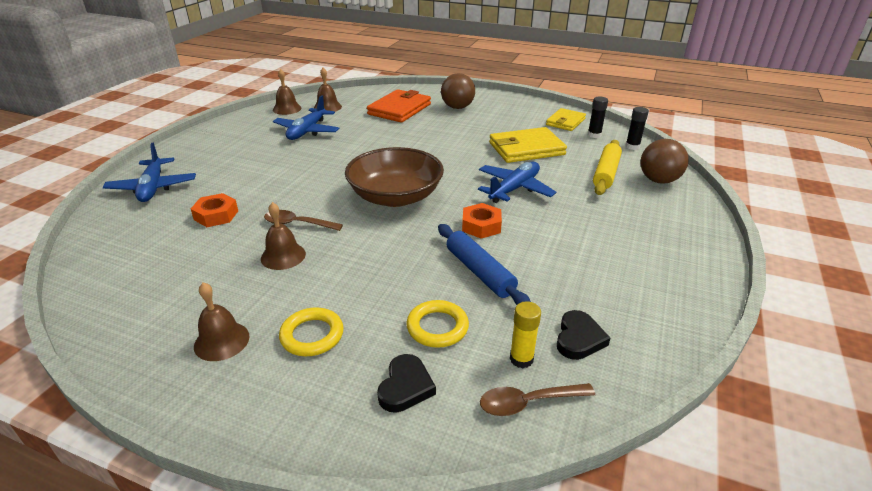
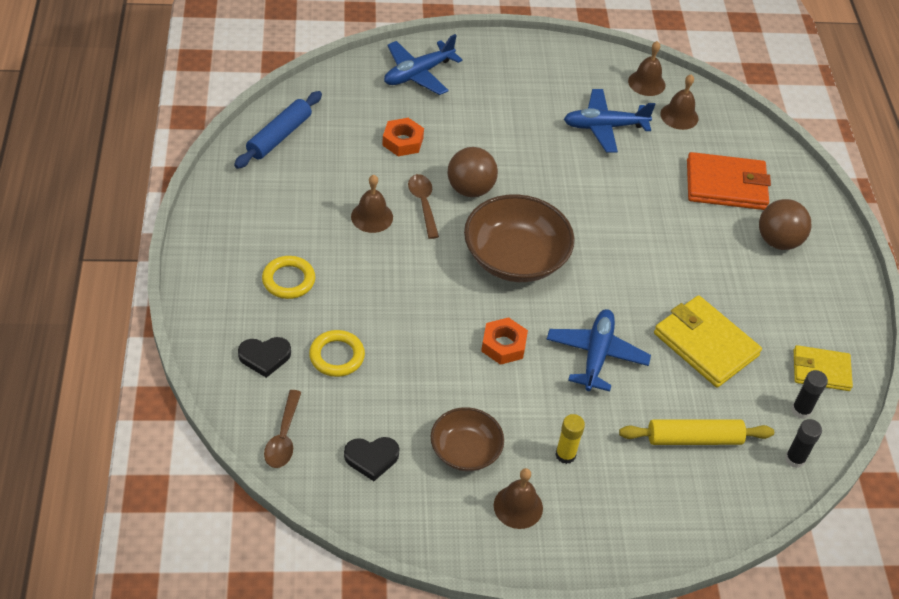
camera: 60 degrees right, 15 degrees up
brown bell [194,282,250,361] -> brown bell moved to [494,468,543,529]
blue rolling pin [438,224,531,305] -> blue rolling pin moved to [234,91,322,169]
blue plane [478,162,556,203] -> blue plane turned 90 degrees counterclockwise [546,309,651,392]
brown spoon [480,383,595,416] -> brown spoon turned 135 degrees counterclockwise [264,390,302,468]
yellow glue stick [510,301,541,368] -> yellow glue stick moved to [555,414,585,464]
brown ball [640,139,689,184] -> brown ball moved to [448,147,498,197]
none -> brown bowl [431,407,504,471]

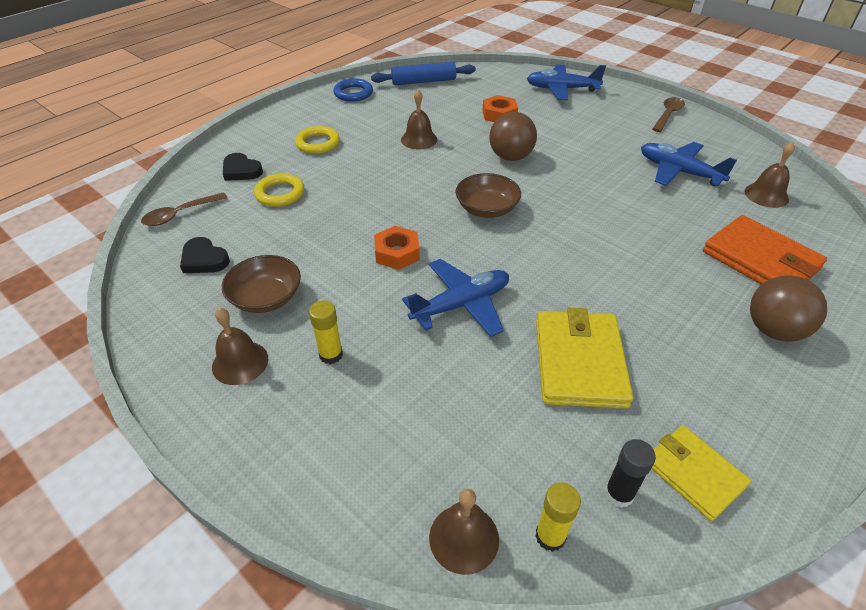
camera: 50 degrees right, 5 degrees down
brown spoon [408,174,439,239] -> brown spoon moved to [652,97,685,132]
brown bowl [464,194,575,282] -> brown bowl [455,173,521,218], size x0.60
yellow rolling pin [619,419,774,445] -> none
brown bell [628,41,665,96] -> brown bell moved to [429,489,499,575]
black glue stick [785,419,822,468] -> yellow glue stick [535,483,581,552]
none -> blue ring [333,78,373,102]

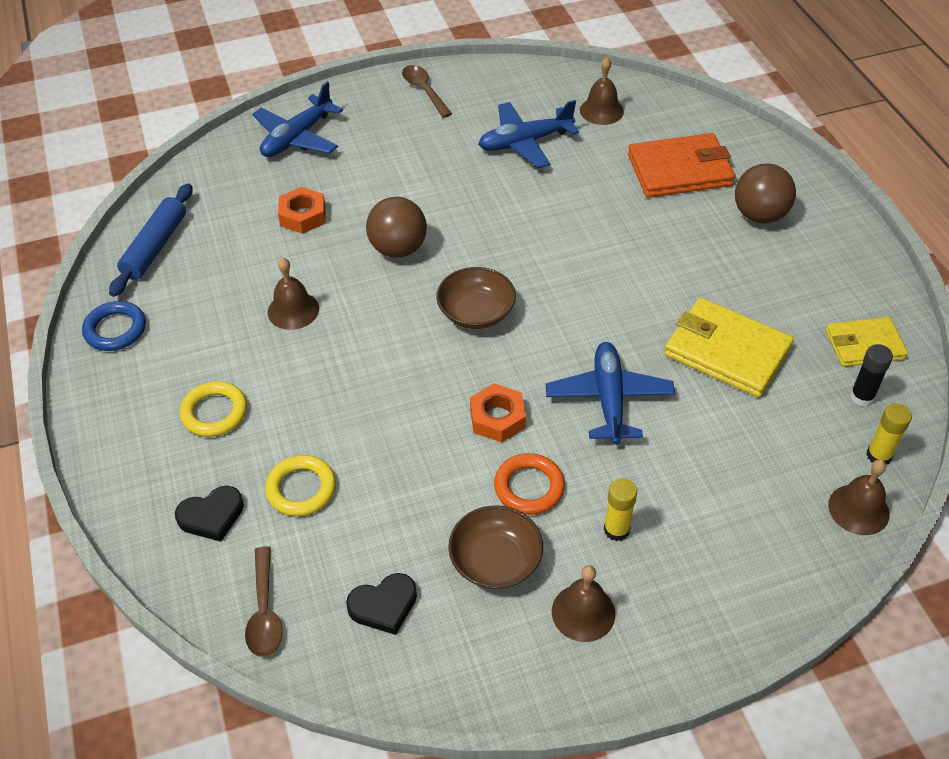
camera: 60 degrees left, 5 degrees up
none -> orange ring [494,453,565,515]

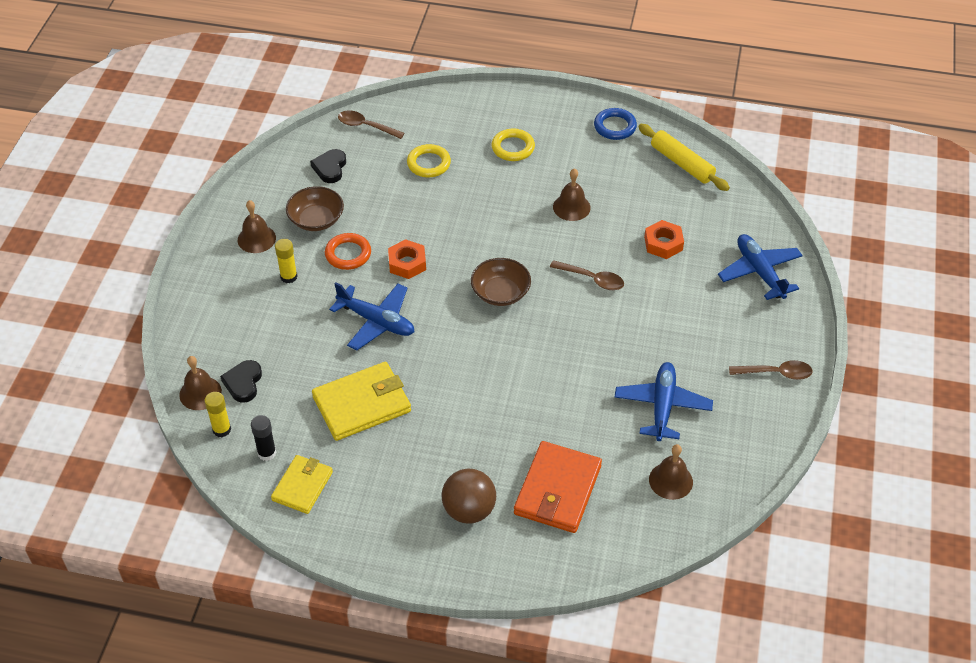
camera: 120 degrees right, 0 degrees up
blue rolling pin [109,183,193,297] -> yellow rolling pin [638,124,730,191]
black heart [175,486,244,542] -> black heart moved to [220,360,262,403]
brown ball [366,197,427,258] -> brown spoon [550,260,624,290]

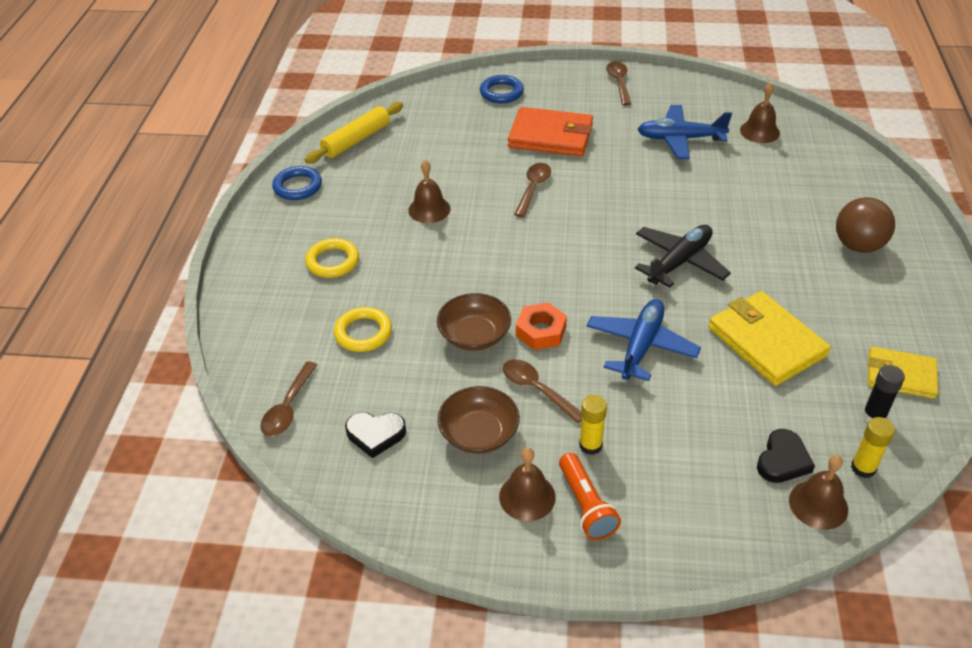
camera: 95 degrees left, 5 degrees down
black heart [220,360,262,403] -> black heart turned 60 degrees counterclockwise [757,429,815,483]
orange ring [325,233,371,270] -> brown spoon [503,359,582,423]
brown bowl [471,258,531,306] -> brown bowl moved to [437,293,511,351]
orange wallet [514,441,602,533] -> orange wallet moved to [508,107,593,156]
orange nut [644,220,684,259] -> none
blue plane [718,234,803,300] -> blue ring [480,75,524,103]
none -> orange flashlight [559,453,621,540]
none -> black plane [635,225,731,288]

